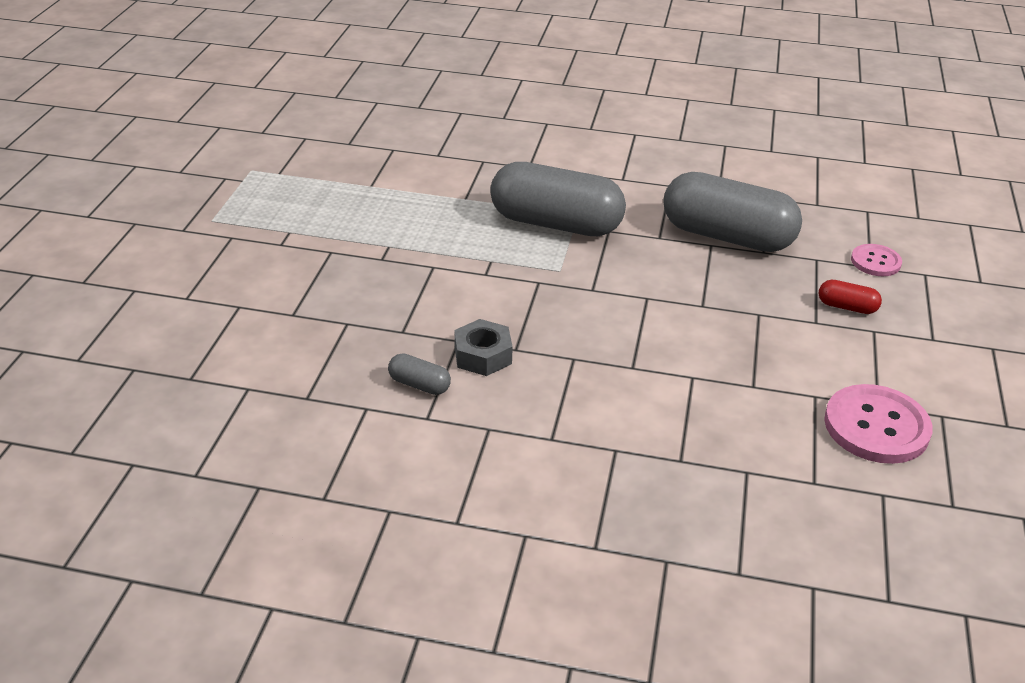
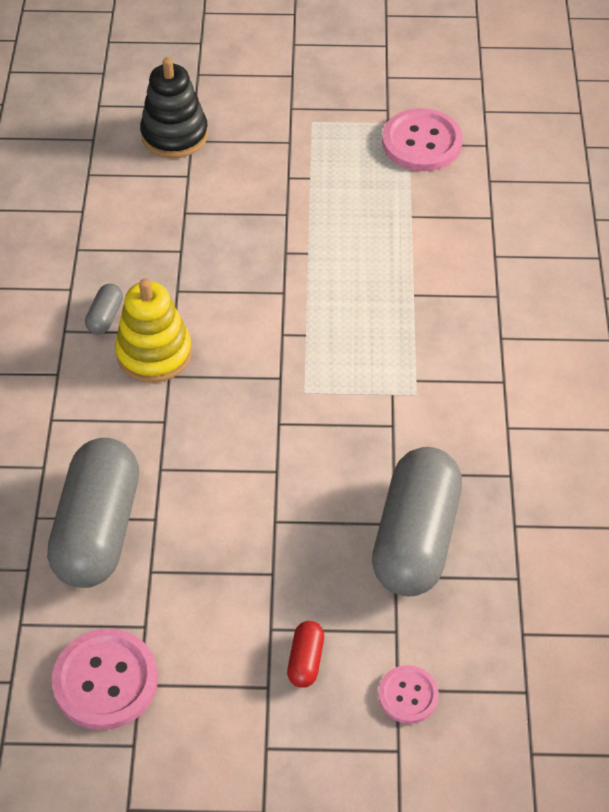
camera: 80 degrees right, 15 degrees up
grey nut [454,319,513,376] -> yellow stacking toy [115,279,192,383]
grey capsule [490,162,626,236] -> grey capsule moved to [47,438,139,588]
none -> black stacking toy [140,57,208,158]
none -> pink button [382,108,463,171]

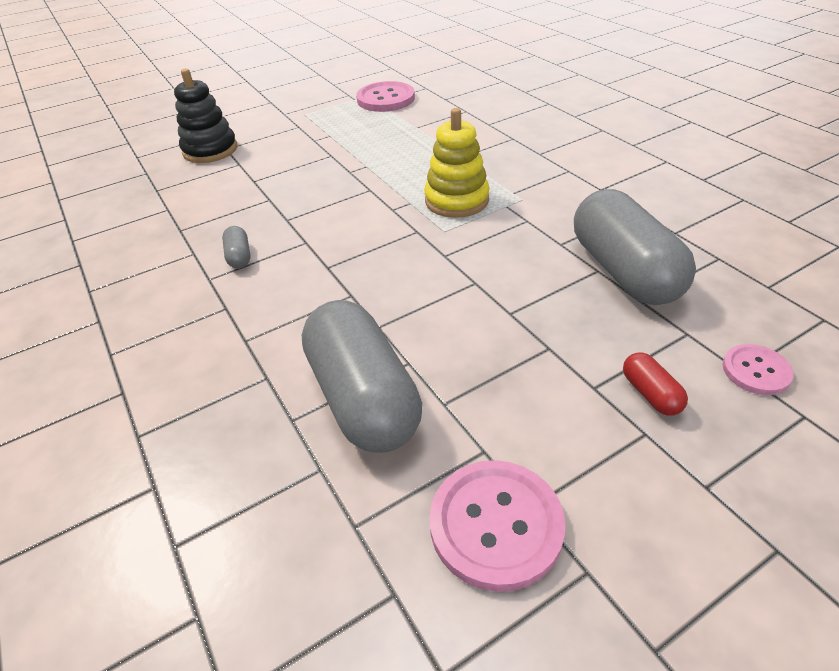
camera: 30 degrees left, 10 degrees down
yellow stacking toy [115,279,192,383] -> yellow stacking toy moved to [424,108,490,218]

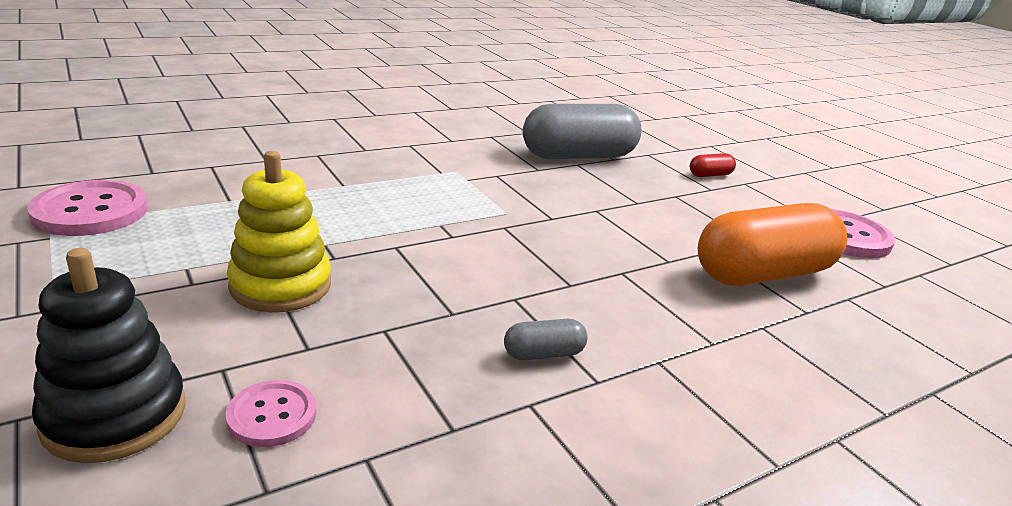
camera: 95 degrees left, 15 degrees down
grey capsule [302,300,422,453] -> orange capsule [698,203,847,286]
yellow stacking toy [424,108,490,218] -> yellow stacking toy moved to [227,151,331,312]
pink button [723,344,794,395] -> pink button moved to [225,380,316,447]

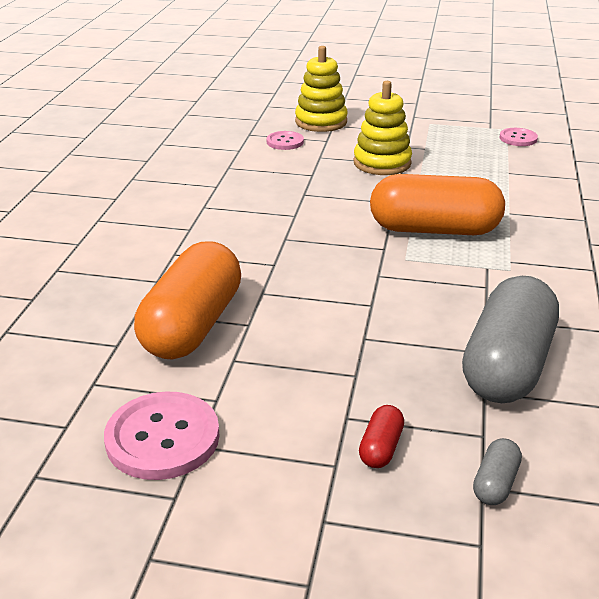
camera: 135 degrees right, 5 degrees up
pink button [27,180,148,236] -> pink button [499,128,538,146], size x0.57
black stacking toy [32,248,186,463] -> yellow stacking toy [295,46,348,132]
grey capsule [504,319,588,360] -> grey capsule moved to [473,438,522,505]
none -> orange capsule [370,174,505,235]

